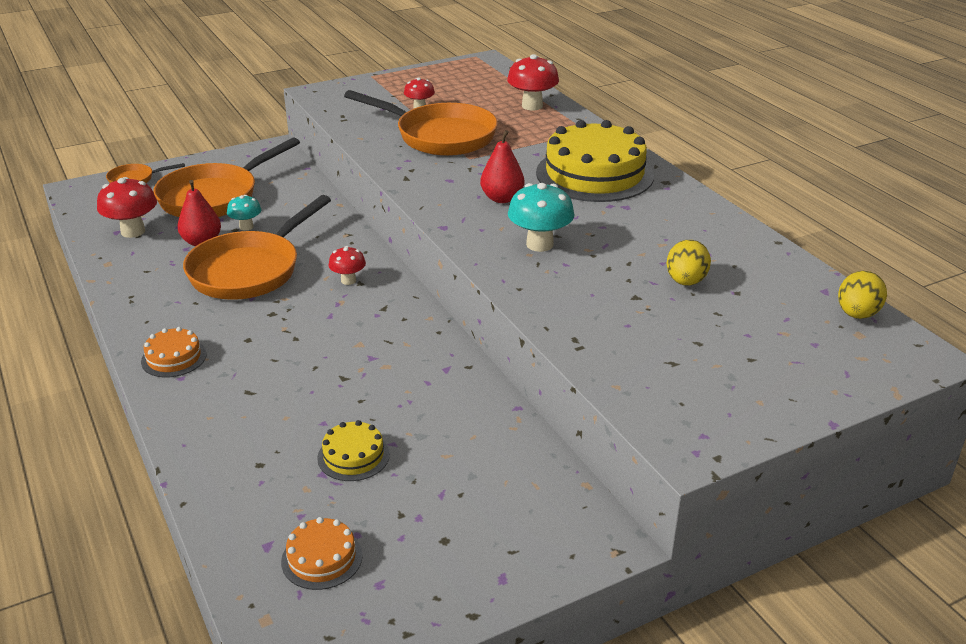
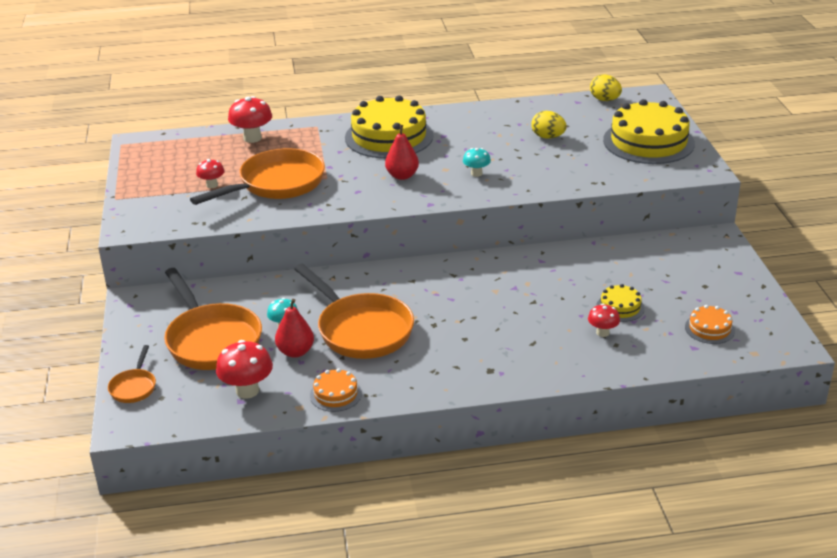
camera: 70 degrees left, 0 degrees up
orange cake [141,327,206,377] -> orange cake moved to [310,368,362,412]
red mushroom [328,246,366,285] -> red mushroom moved to [588,304,620,337]
turquoise mushroom [508,183,574,252] -> turquoise mushroom [463,148,491,177], size x0.60
none -> yellow cake [603,99,695,164]

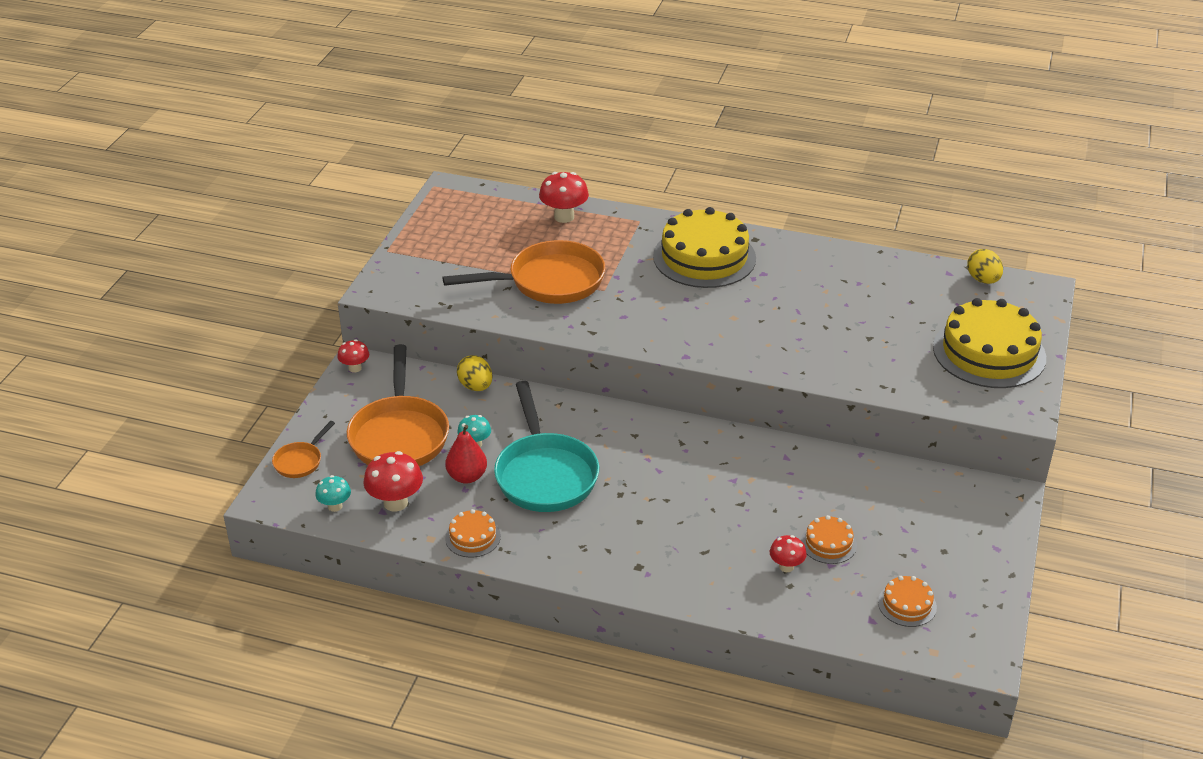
camera: 25 degrees right, 5 degrees up
red mushroom [196,159,225,188] -> red mushroom moved to [337,340,369,373]
orange pan [294,263,414,359] -> turquoise pan [494,381,599,512]
red pear [385,125,419,180] -> none
turquoise mushroom [463,148,491,177] -> turquoise mushroom moved to [315,475,351,512]
yellow egg [531,111,567,139] -> yellow egg moved to [457,355,493,391]
yellow cake [596,284,645,322] -> orange cake [801,515,857,564]

